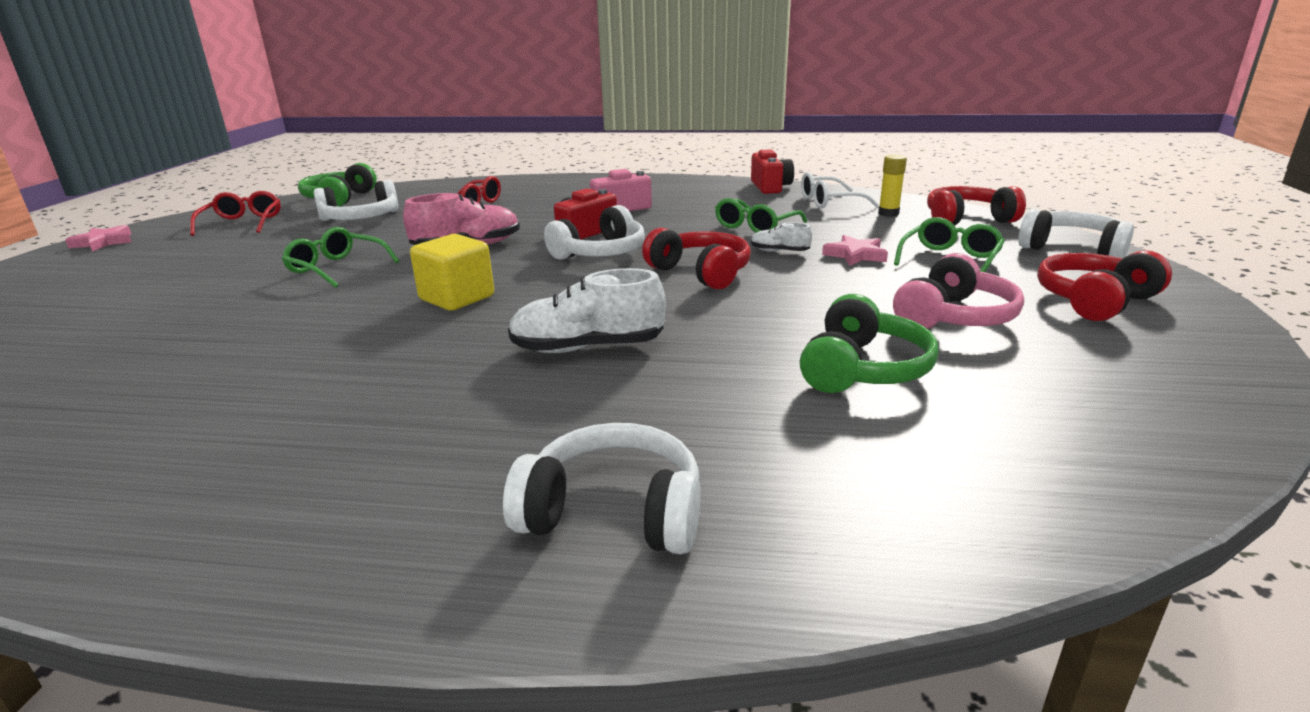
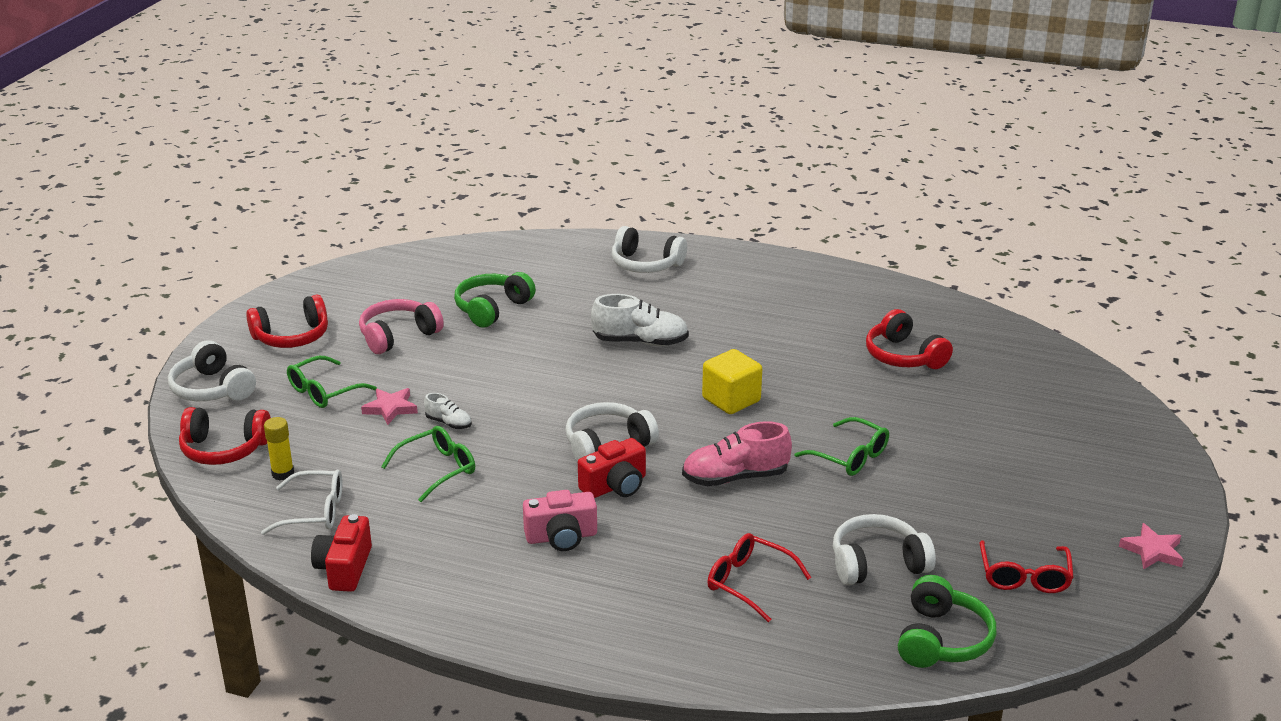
camera: 170 degrees left, 5 degrees up
red headphones [642,228,751,290] -> red headphones moved to [866,309,953,369]

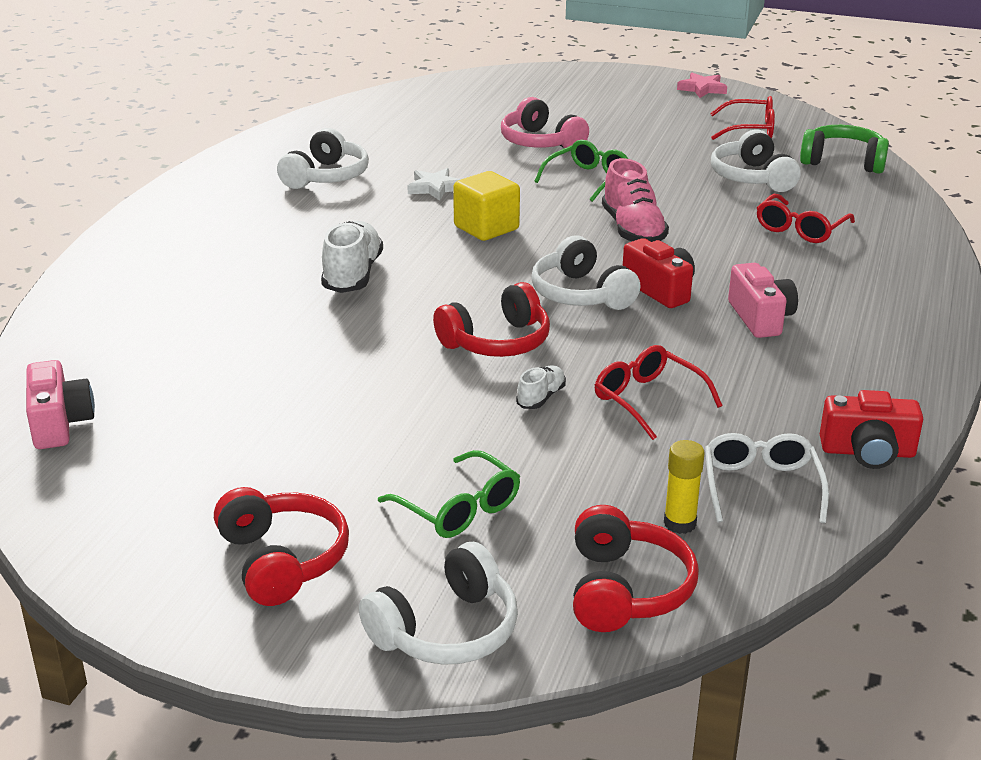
camera: 90 degrees left, 0 degrees up
pink headphones [359,299,444,354] -> pink headphones moved to [501,97,589,148]
pink star [361,388,418,425] -> none
green glasses [381,426,475,502] -> red glasses [595,345,723,440]
green headphones [454,272,536,328] -> none
white headphones [612,226,687,273] -> white headphones moved to [277,128,369,189]
red headphones [866,309,953,369] -> red headphones moved to [433,282,550,357]
none -> pink camera [26,360,95,449]
none -> white star [408,168,461,201]

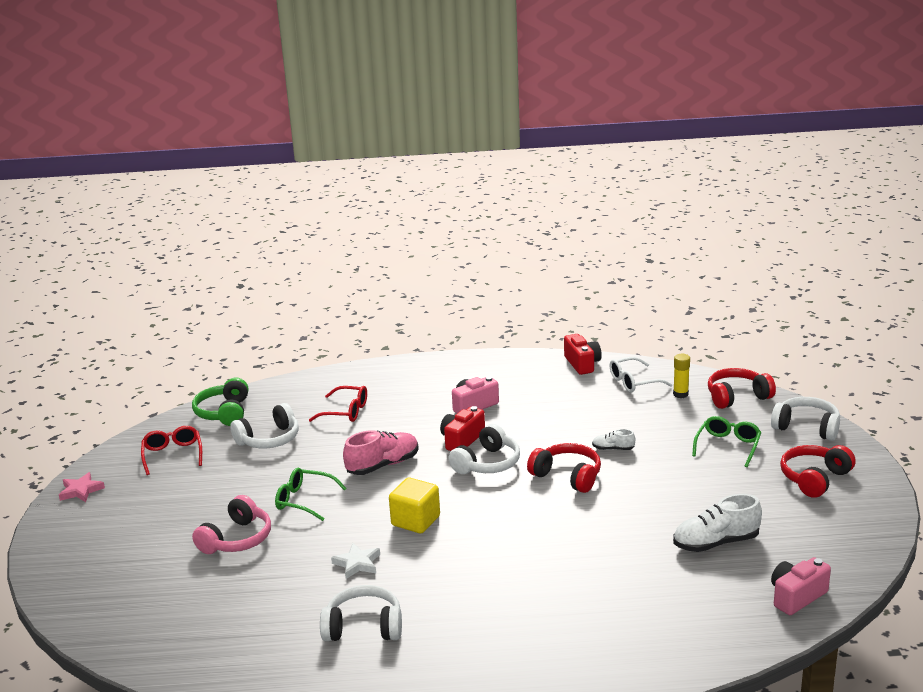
camera: 110 degrees left, 5 degrees down
white shoe [321,221,383,293] -> white shoe moved to [673,494,762,552]
red glasses [595,345,723,440] -> none

